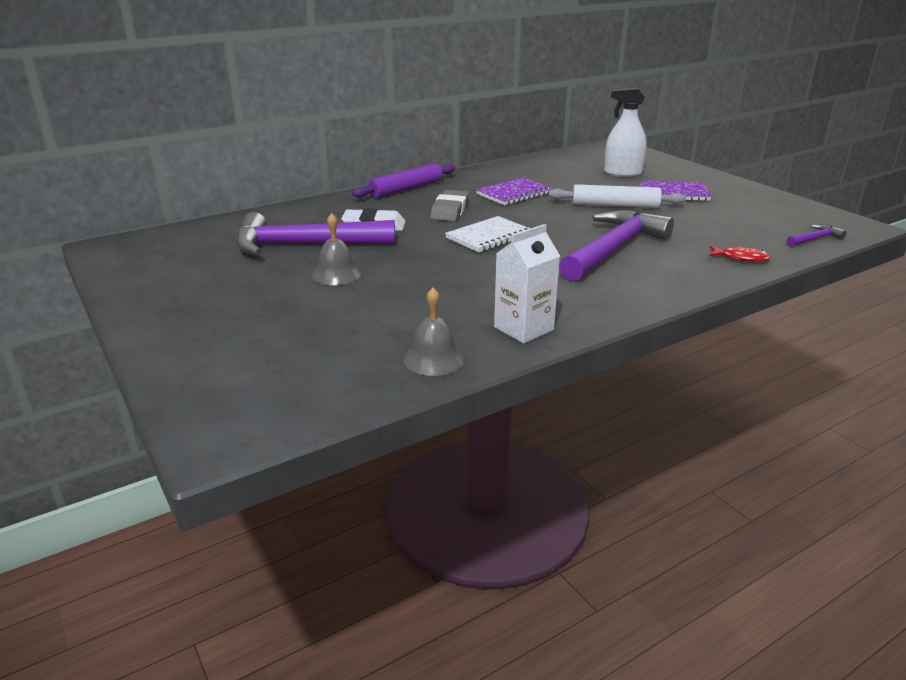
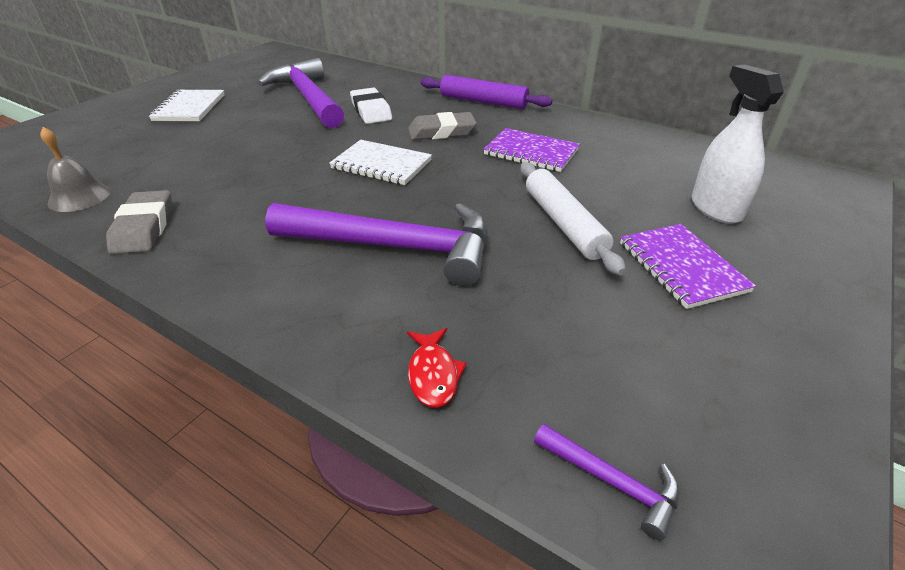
camera: 65 degrees right, 10 degrees up
grey bell [312,213,361,285] -> none
white carton [494,224,560,344] -> grey eraser [106,190,172,254]
none -> white notebook [149,90,225,121]

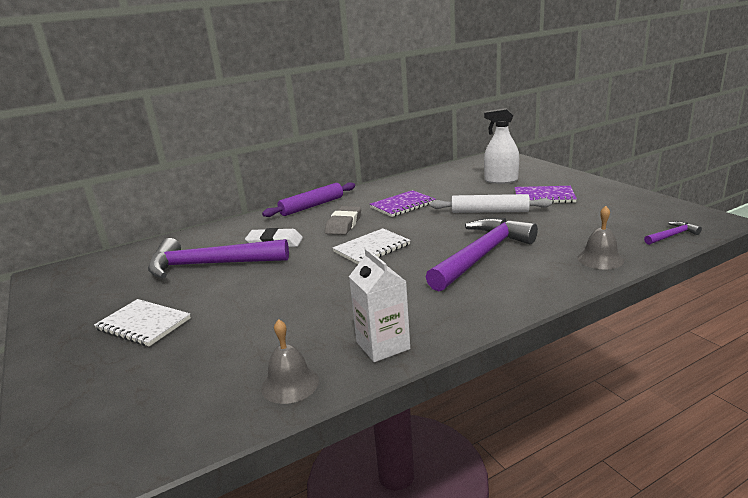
camera: 60 degrees left, 15 degrees down
grey eraser [106,190,172,254] -> white carton [349,248,410,362]
red fish [407,328,467,408] -> grey bell [577,206,624,269]

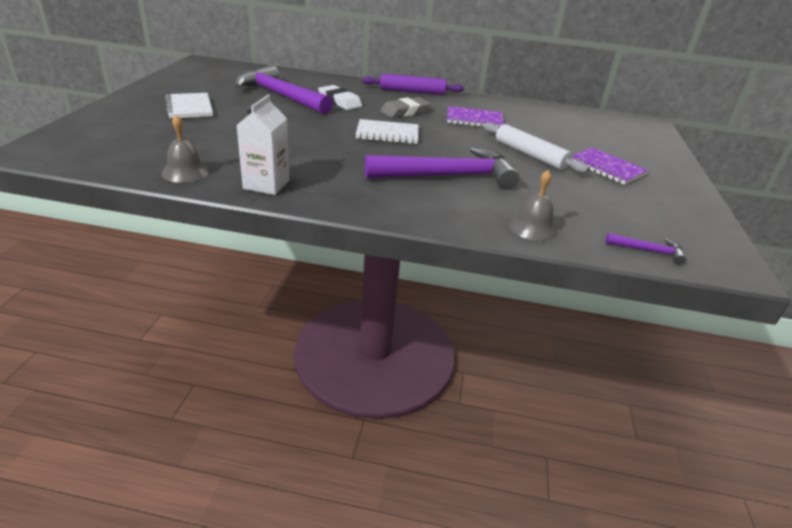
camera: 35 degrees right, 10 degrees up
white spray bottle [484,108,519,184] -> none

